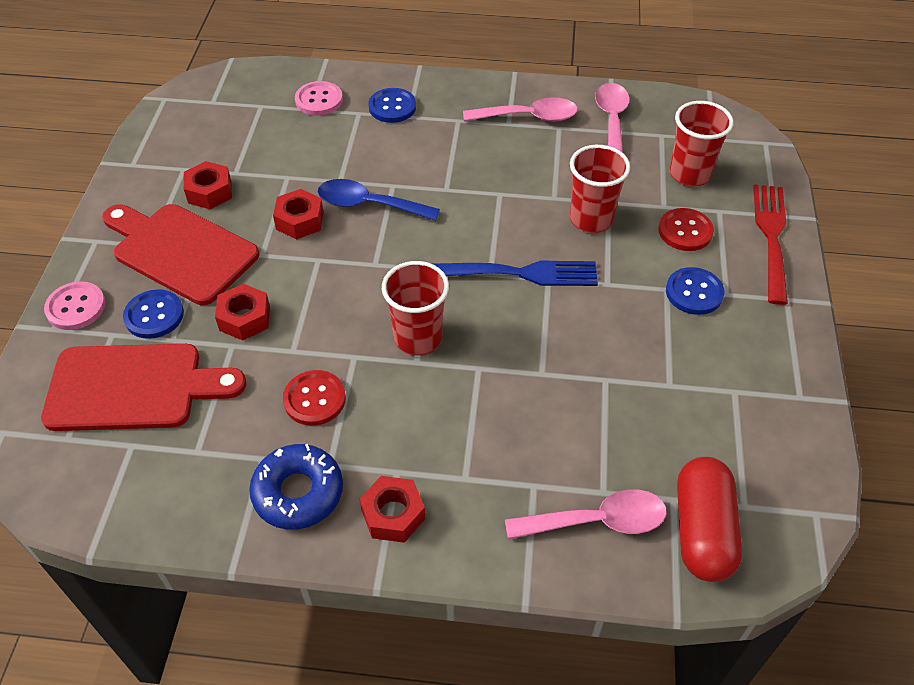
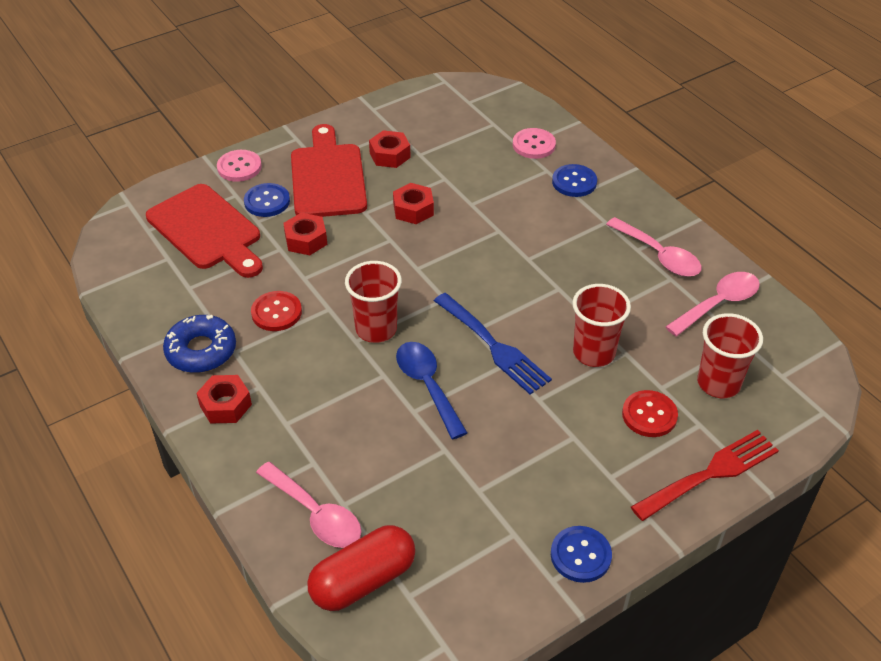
camera: 50 degrees right, 5 degrees down
blue spoon [318,179,440,221] -> blue spoon moved to [396,342,467,439]
blue button [666,267,724,315] -> blue button moved to [551,526,612,583]

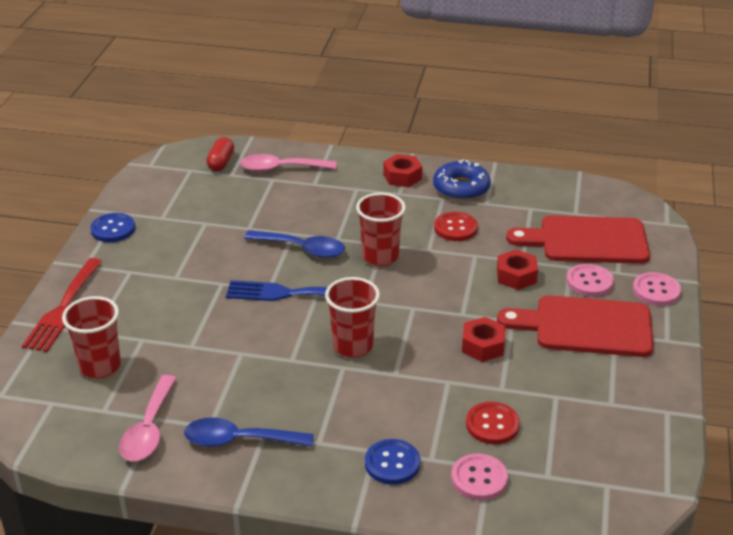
camera: 135 degrees right, 10 degrees down
blue button [244,183,290,217] -> pink button [567,264,614,297]
red cutting board [291,124,367,217] -> red cutting board turned 150 degrees clockwise [497,295,654,357]
red capsule [307,525,415,611] -> red capsule [206,137,234,171], size x0.61
red nut [369,130,411,168] -> none
red cup [572,284,631,367] -> red cup moved to [325,277,380,358]
pink spoon [606,217,702,277] -> blue spoon [184,417,314,447]
red button [622,390,678,437] -> red button moved to [466,402,520,444]

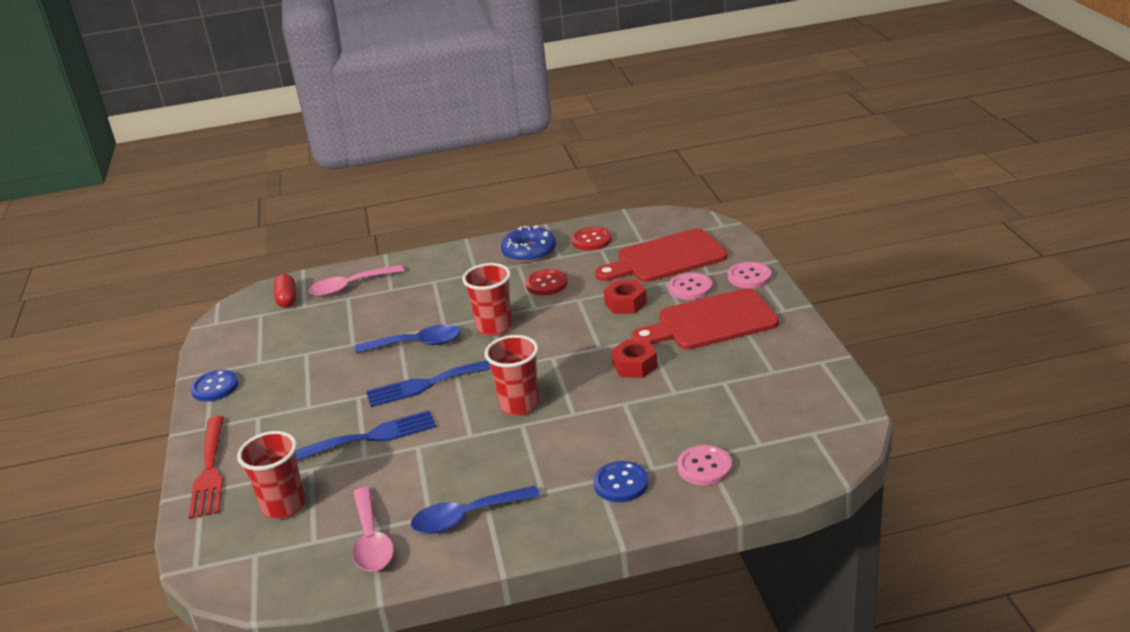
camera: 20 degrees left, 5 degrees down
red nut [383,154,422,187] -> none
red button [466,402,520,444] -> red button moved to [571,227,611,251]
none -> blue fork [296,410,436,461]

